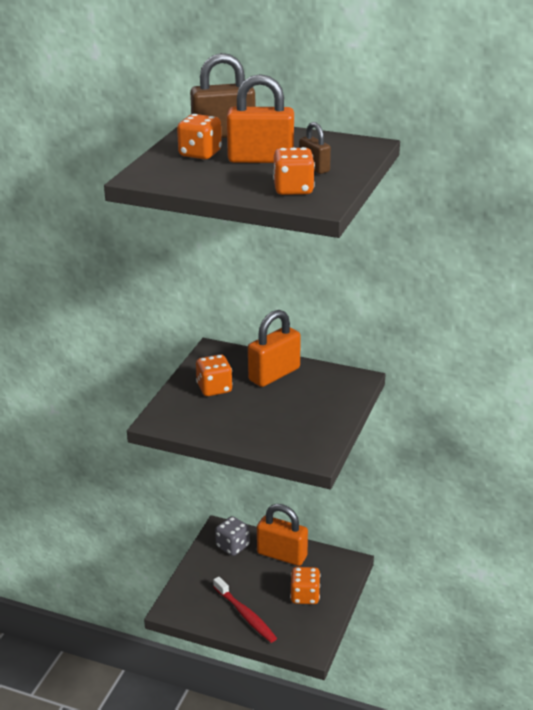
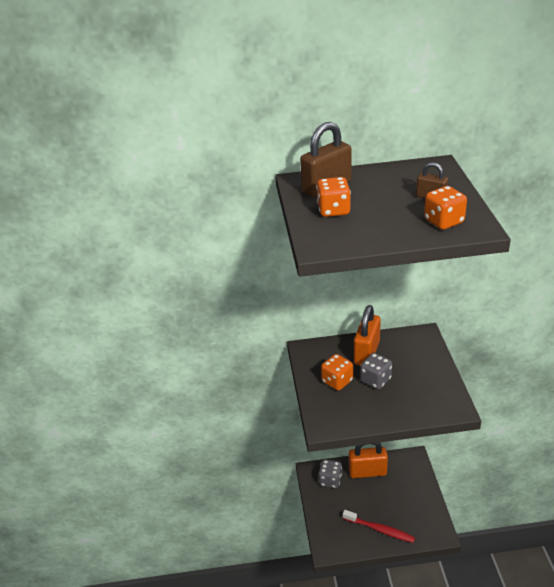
camera: 25 degrees left, 5 degrees up
orange padlock [227,74,294,163] -> none
orange dice [290,567,321,604] -> none
none -> grey dice [360,353,392,389]

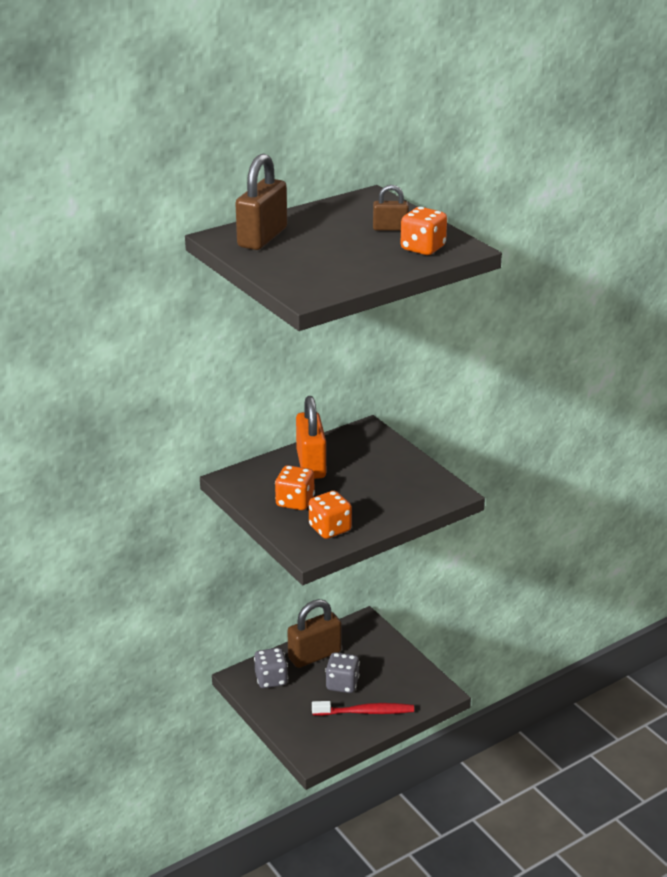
camera: 30 degrees left, 5 degrees down
orange dice [316,177,351,217] -> orange dice moved to [309,491,352,539]
orange padlock [349,443,388,478] -> brown padlock [287,599,341,668]
grey dice [360,353,392,389] -> grey dice moved to [325,652,360,693]

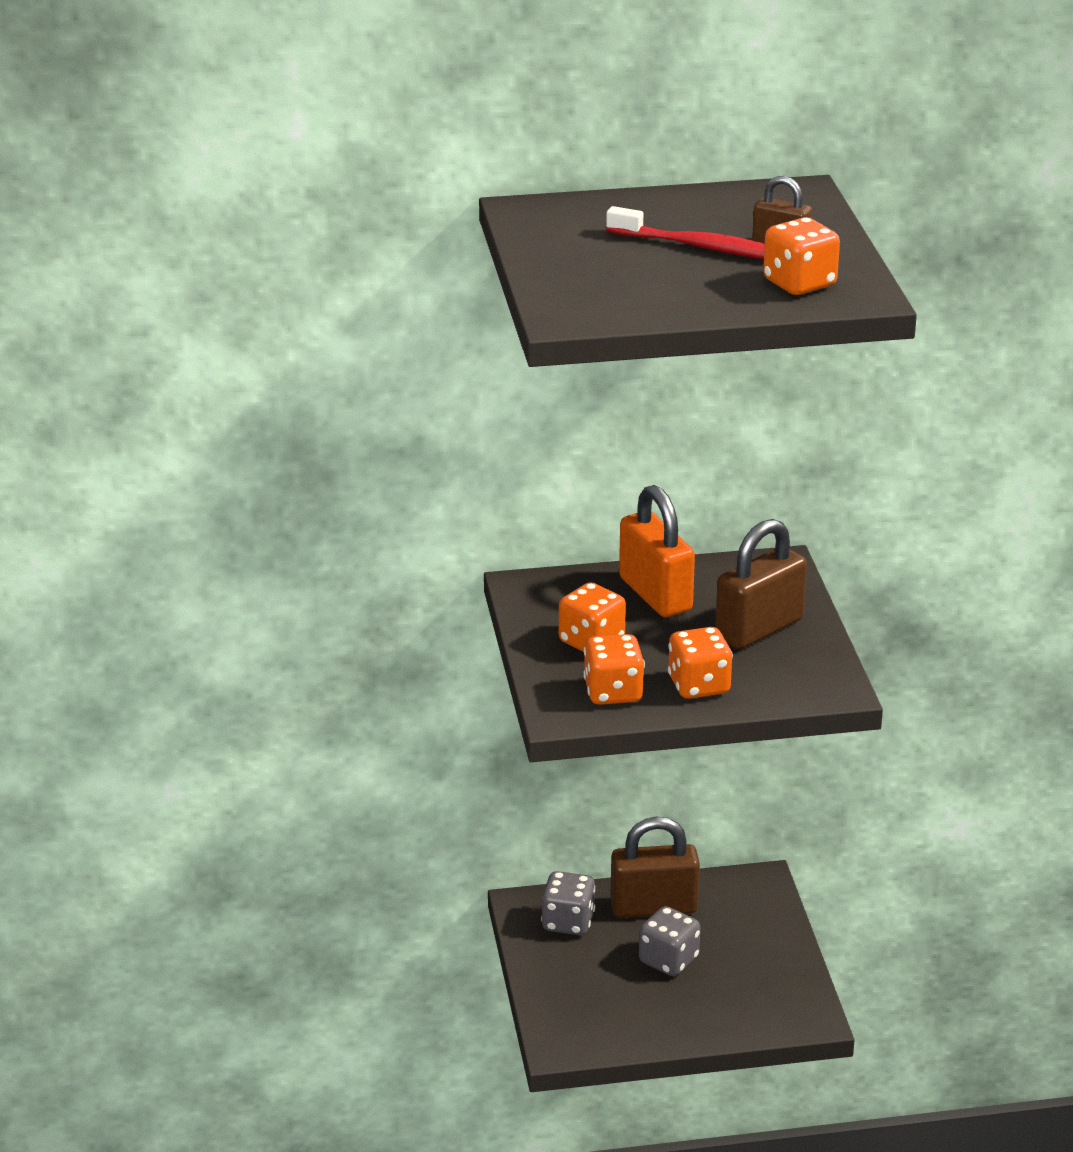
camera: 25 degrees right, 0 degrees up
brown padlock [235,154,287,250] -> brown padlock moved to [715,519,807,649]
orange padlock [296,396,326,479] -> orange padlock turned 45 degrees counterclockwise [619,485,695,617]
red toothbrush [312,701,414,716] -> red toothbrush moved to [606,206,765,259]
none -> orange dice [668,627,733,699]

